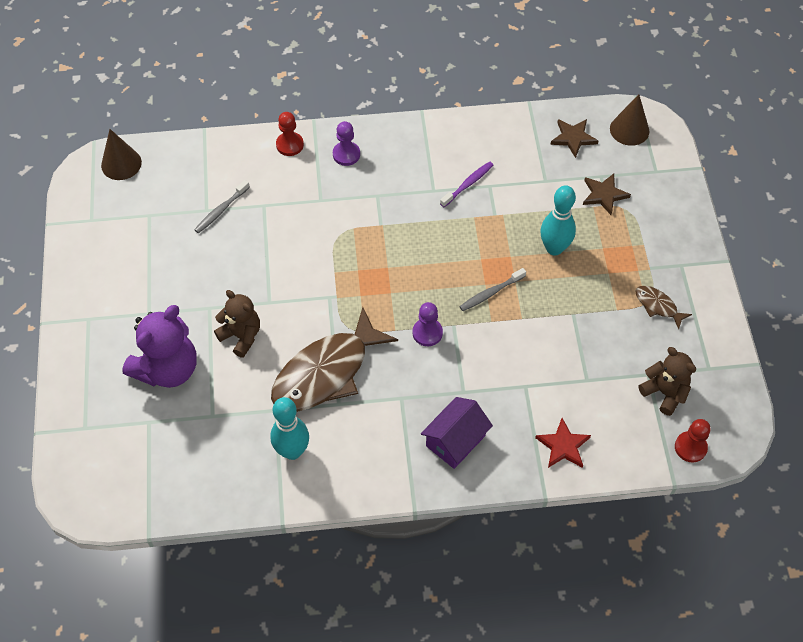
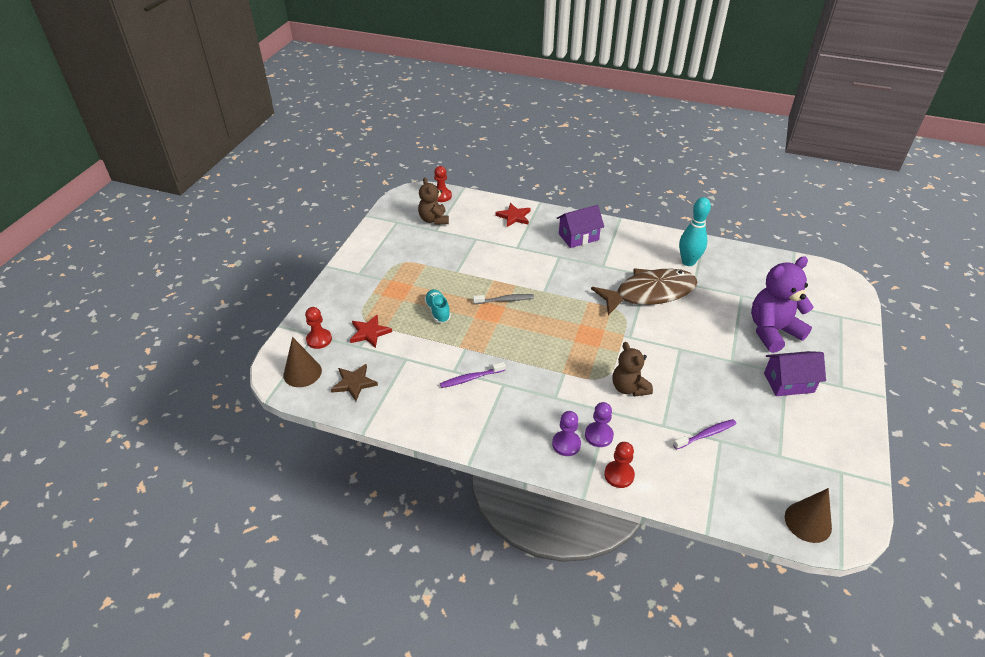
camera: 155 degrees left, 15 degrees down
grey toothbrush [194,180,250,233] -> purple toothbrush [673,419,736,450]
brown teddy bear [214,290,260,358] -> brown teddy bear moved to [612,342,653,397]
purple pawn [413,302,443,346] -> purple pawn moved to [585,402,614,447]
turquoise bowling pin [540,185,576,255] -> turquoise shoe [424,289,451,323]
brown star [583,174,631,215] -> red star [350,315,392,348]
brown fish [636,286,692,329] -> none
none -> red pawn [305,307,332,349]
none -> purple house [764,351,826,396]

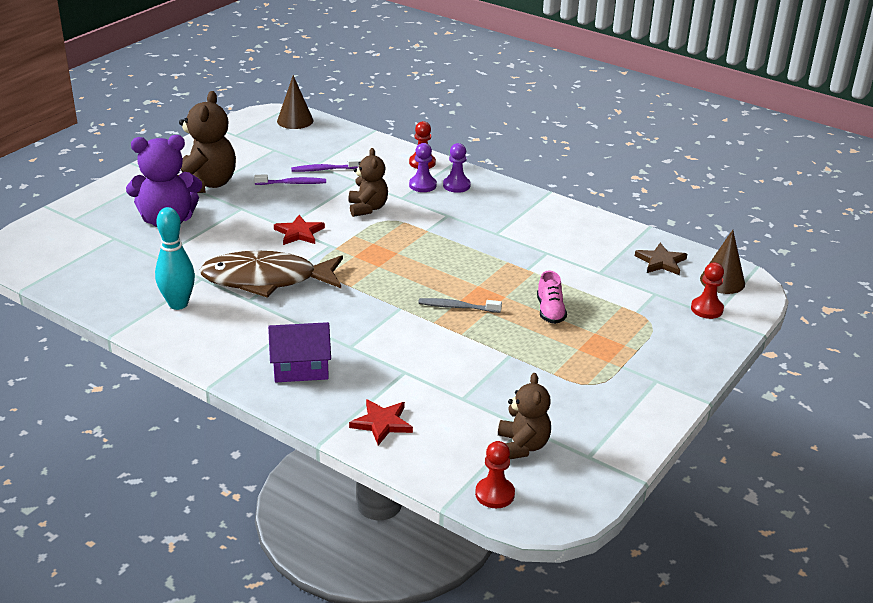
camera: 165 degrees left, 10 degrees down
red star [350,315,392,348] -> red star moved to [274,215,325,245]
turquoise shoe [424,289,451,323] -> pink shoe [537,270,567,324]
purple toothbrush [440,362,506,388] -> purple toothbrush moved to [254,175,326,185]
purple house [764,351,826,396] -> brown teddy bear [178,91,236,193]

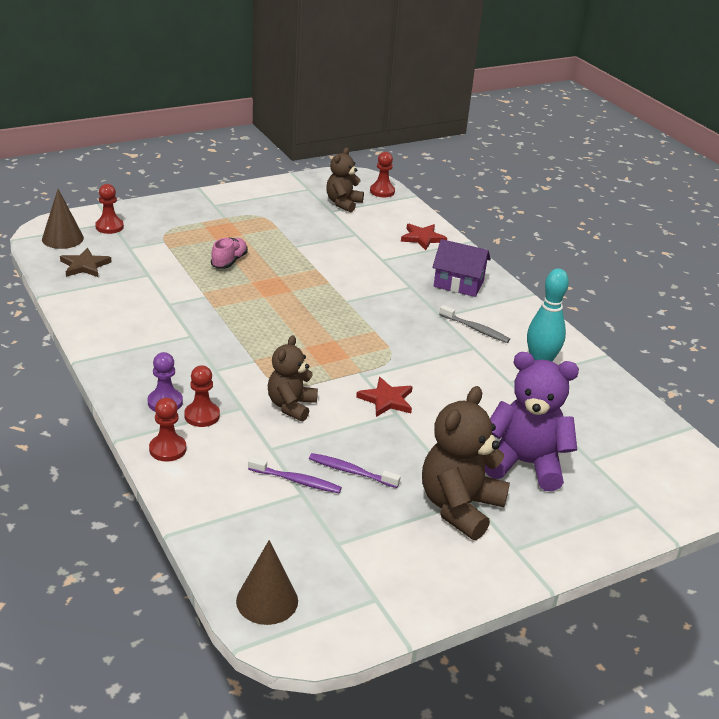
camera: 155 degrees left, 0 degrees up
brown fish [199,251,343,298] -> none
purple pawn [409,143,437,192] -> red pawn [184,365,220,427]
grey toothbrush [418,298,502,313] -> grey toothbrush moved to [439,305,510,343]

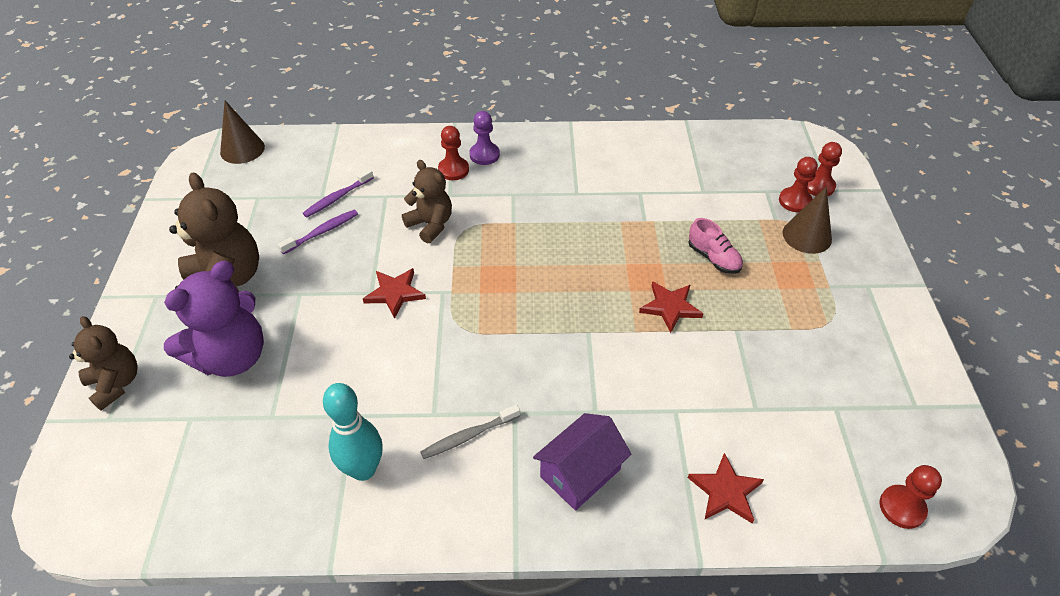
camera: 120 degrees right, 15 degrees up
brown cone [42,189,84,249] -> brown cone moved to [783,187,832,254]
brown star [60,248,111,277] -> none
red pawn [149,398,186,462] -> red pawn moved to [779,157,818,212]
brown teddy bear [326,147,364,212] -> brown teddy bear moved to [69,316,138,411]
none -> red star [639,281,704,333]

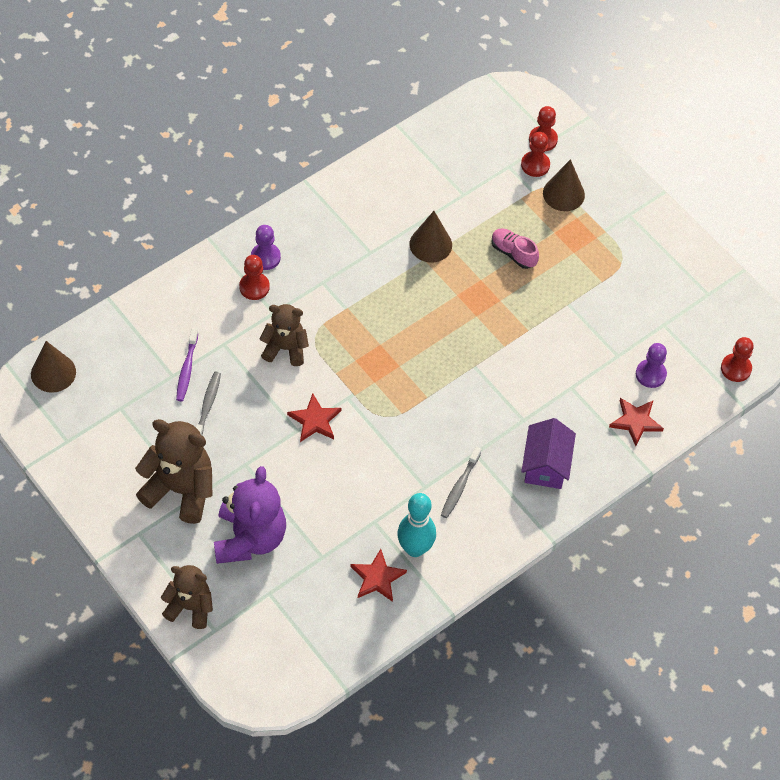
camera: 40 degrees left, 10 degrees up
purple toothbrush [278,210,358,254] -> grey toothbrush [196,372,221,435]
red star [639,281,704,333] -> red star moved to [350,549,407,602]
pink shoe [688,218,743,274] -> pink shoe turned 150 degrees counterclockwise [492,228,539,269]
none -> brown cone [410,211,452,262]
none -> purple pawn [636,343,667,388]

